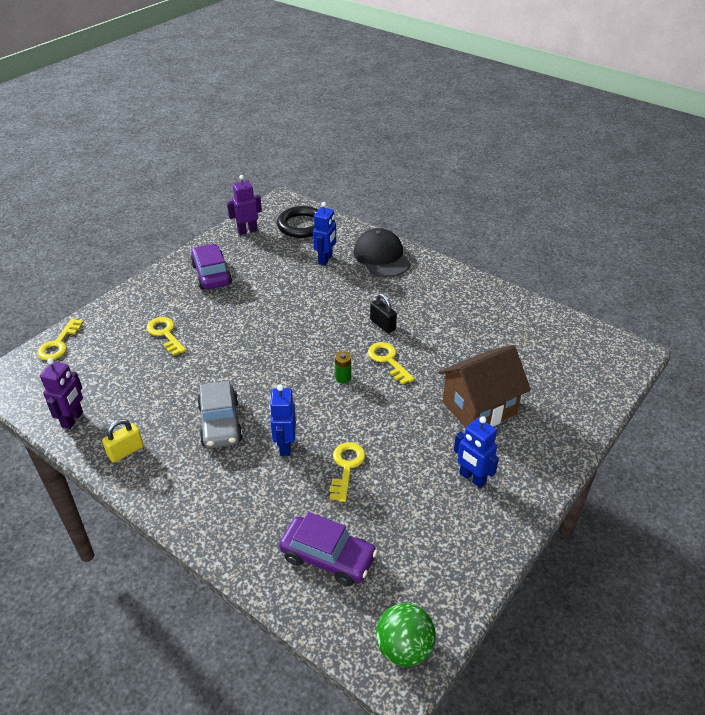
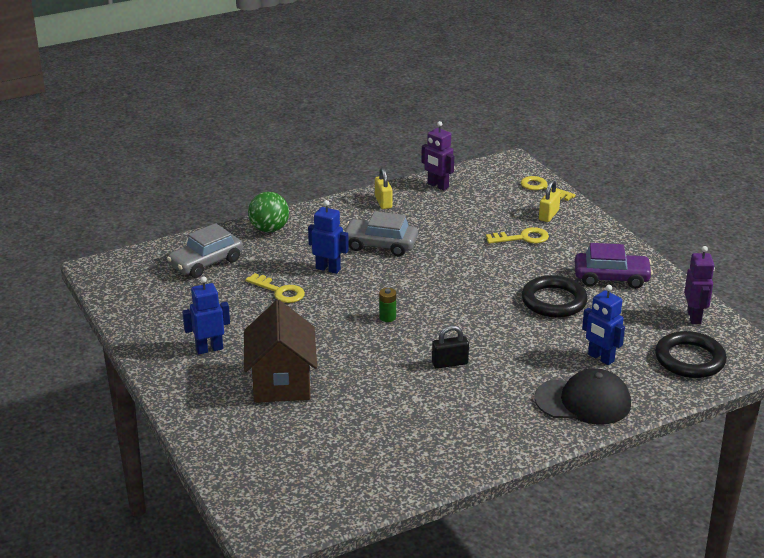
camera: 115 degrees right, 10 degrees down
purple car [279,512,378,586] -> grey car [167,223,243,278]
yellow key [368,342,415,385] -> none
green ball [376,603,436,667] -> green ball moved to [248,192,289,233]
none -> black ring [521,275,588,318]
none -> yellow padlock [539,180,561,222]

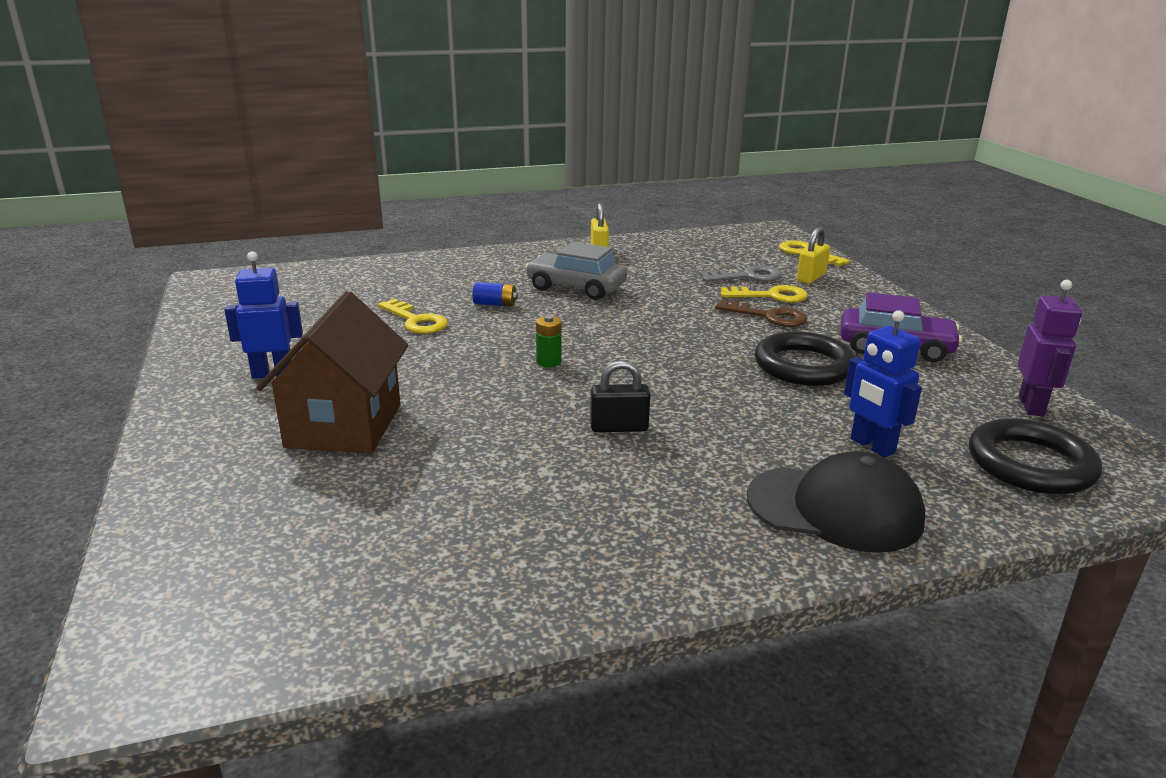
camera: 10 degrees right, 5 degrees down
grey car [167,223,243,278] -> none
green ball [248,192,289,233] -> none
blue robot [308,200,349,274] -> blue battery [472,282,518,307]
purple robot [421,121,454,190] -> none
none -> grey key [700,265,781,282]
none -> brown key [715,299,807,327]

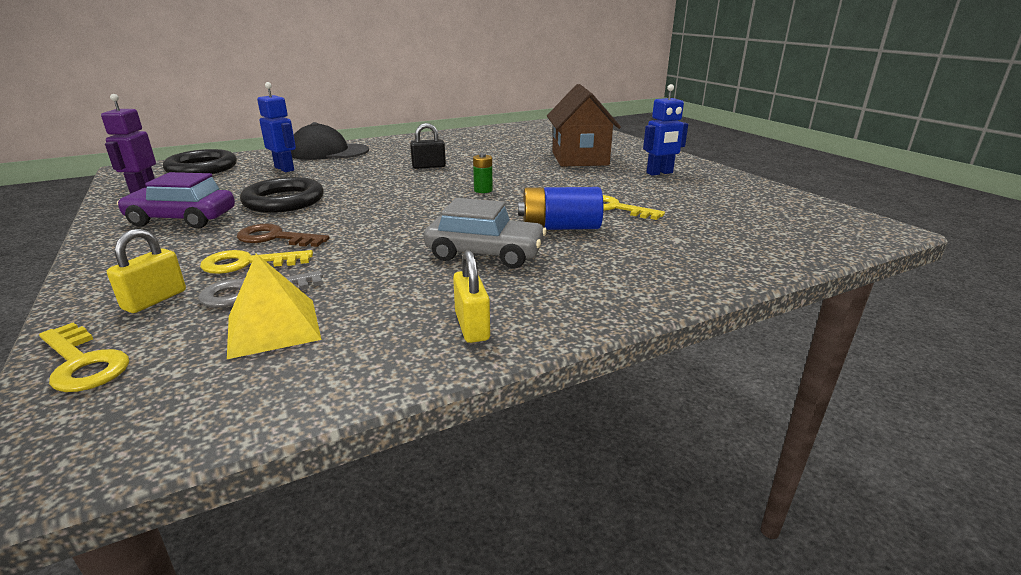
camera: 170 degrees right, 0 degrees up
blue battery [472,282,518,307] -> blue battery [518,187,604,230], size x1.85
none -> yellow pyramid [227,254,321,359]

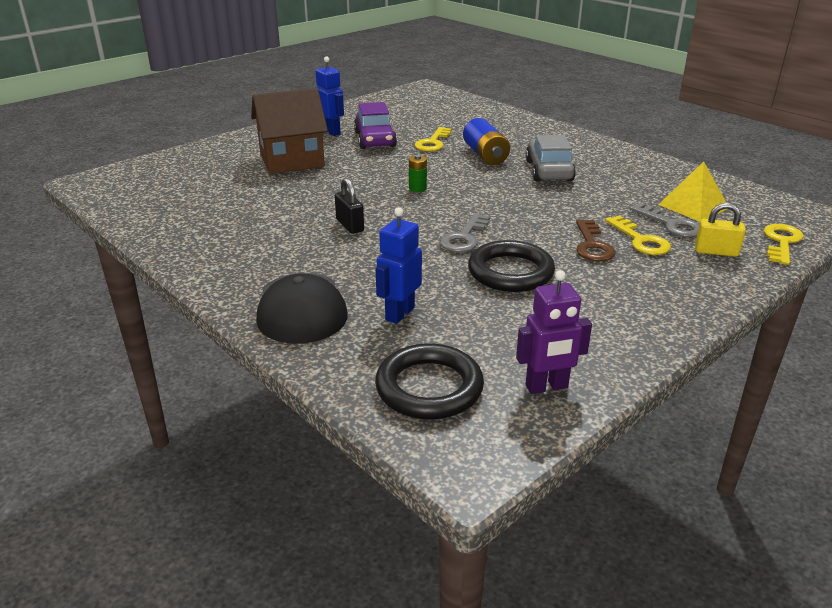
camera: 105 degrees left, 5 degrees up
purple car [117,172,235,229] -> purple car moved to [354,102,397,149]
yellow padlock [453,250,490,343] -> none
none -> grey key [440,213,490,252]

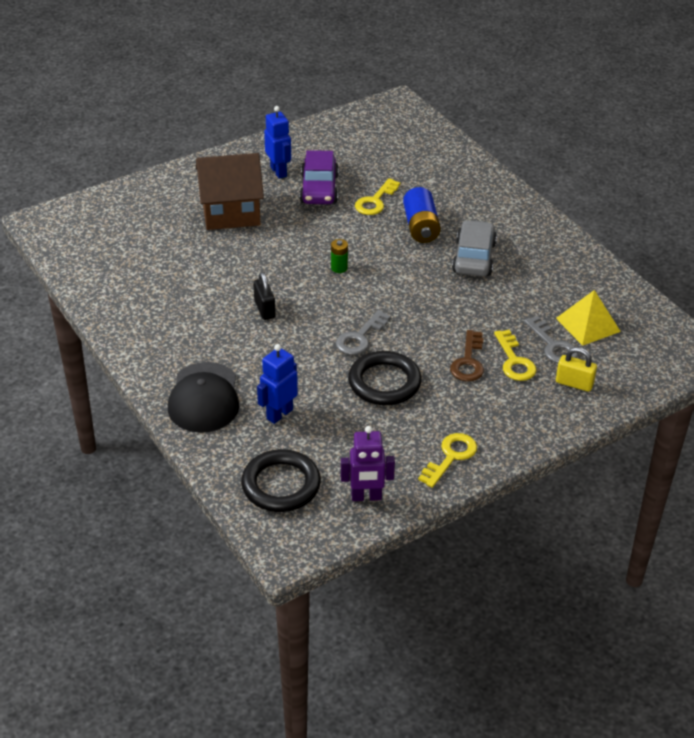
camera: 10 degrees right, 10 degrees up
yellow key [764,224,804,265] -> yellow key moved to [418,433,477,488]

